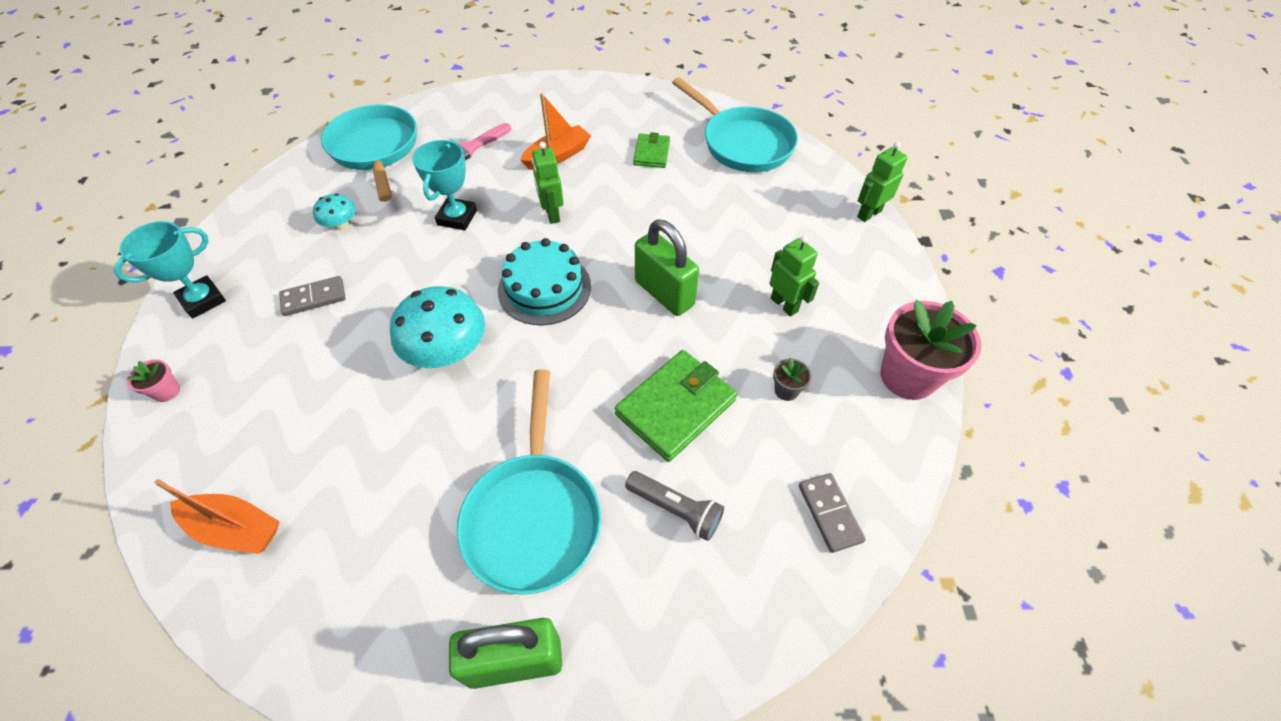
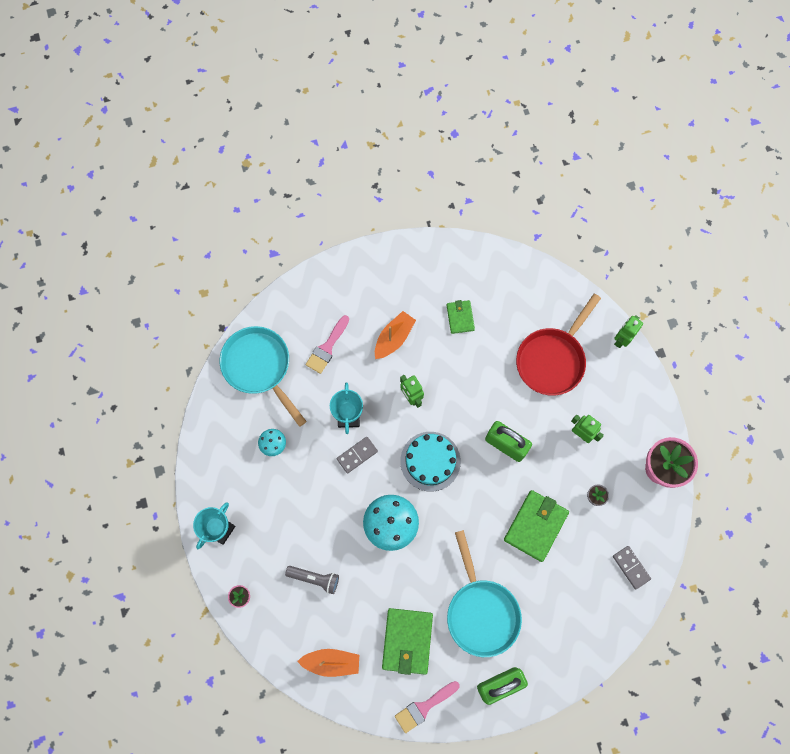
camera: 15 degrees left, 20 degrees up
grey domino [279,276,346,316] -> grey domino moved to [337,437,378,473]
grey flashlight [625,471,724,541] -> grey flashlight moved to [285,566,339,594]
turquoise pan [672,77,798,172] -> none
none -> green wallet [382,608,433,675]
none -> pink brush [395,681,460,733]
none -> red pan [516,294,601,396]

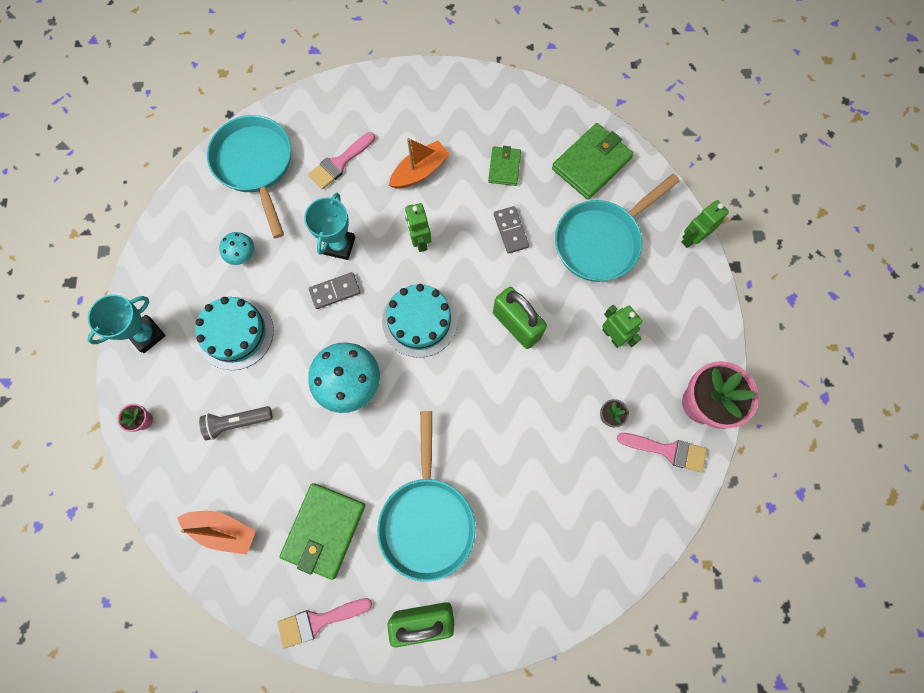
camera: 15 degrees right, 0 degrees up
grey flashlight [285,566,339,594] -> grey flashlight turned 135 degrees clockwise [199,406,272,440]
green wallet [504,490,569,562] -> green wallet moved to [552,123,634,200]
red pan [516,294,601,396] -> turquoise pan [555,174,680,282]
grey domino [613,546,651,589] -> grey domino moved to [494,206,529,254]
none -> turquoise cake [195,297,274,370]
none -> pink brush [617,433,707,472]

